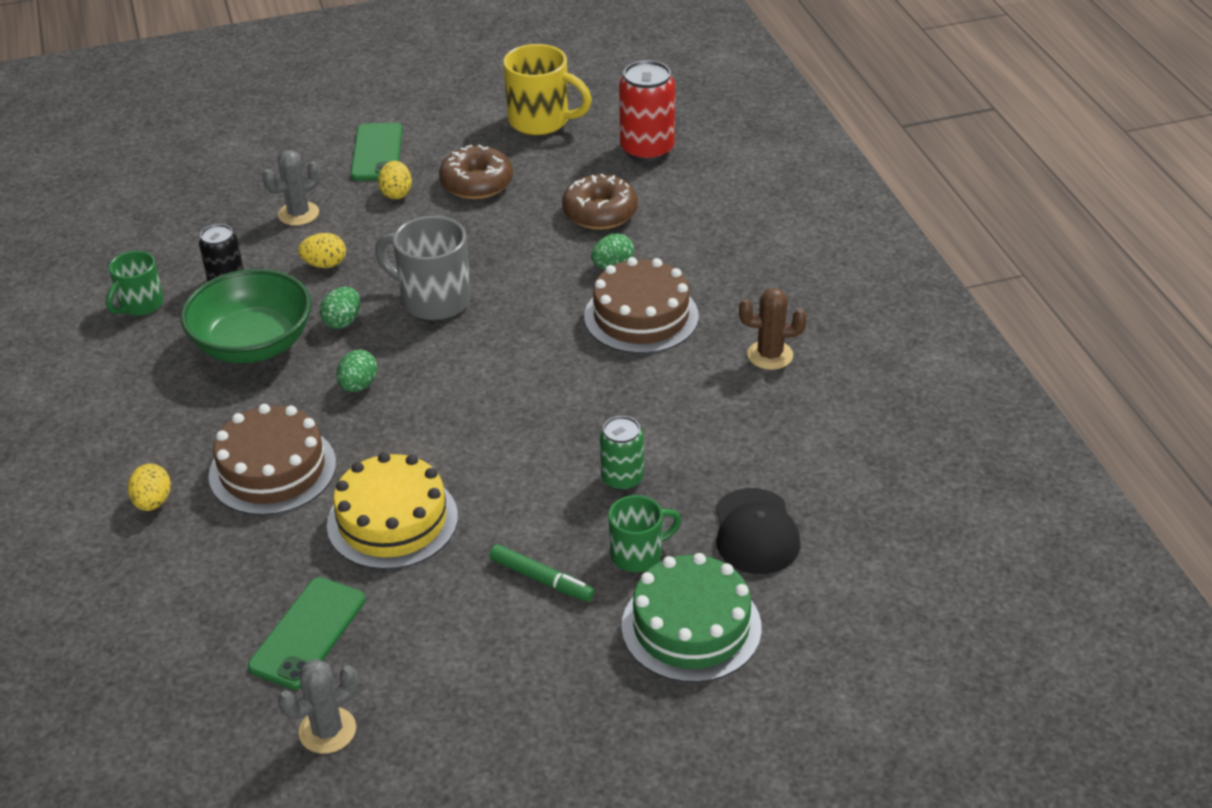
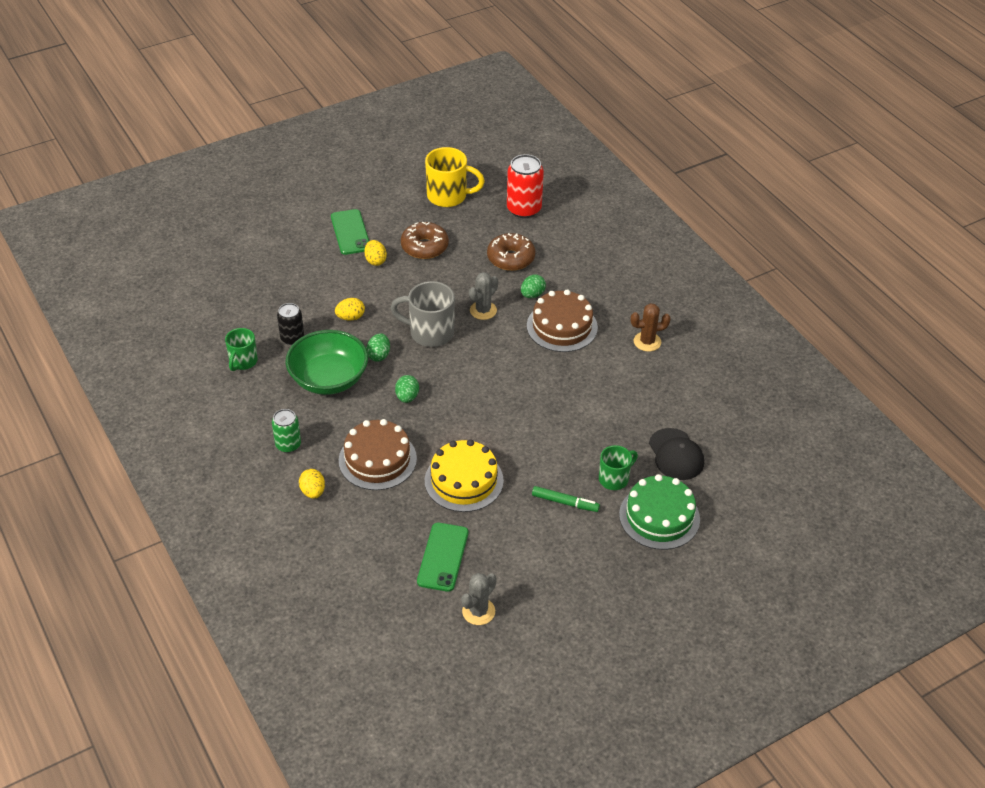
camera: 15 degrees left, 5 degrees up
grey cactus [262,150,321,226] -> grey cactus moved to [469,272,498,320]
green can [600,416,644,491] -> green can moved to [272,409,301,453]

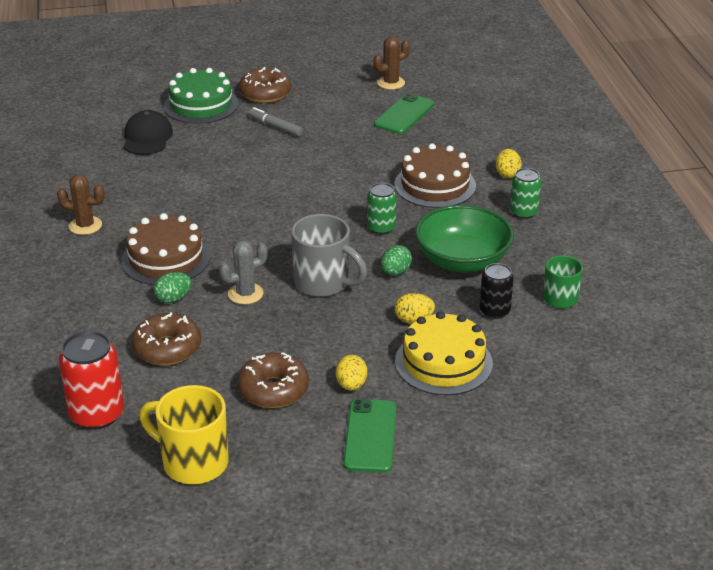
camera: 160 degrees left, 10 degrees down
green egg [395,375,419,403] -> green can [367,183,397,235]
yellow cake [425,439,504,512] -> yellow cake moved to [395,311,493,396]
grey cactus [461,573,497,625] -> brown cactus [374,37,410,90]
green marker [532,486,600,512] -> grey marker [248,107,303,136]
green mug [599,445,638,490] -> none
none -> brown donut [239,67,291,103]

